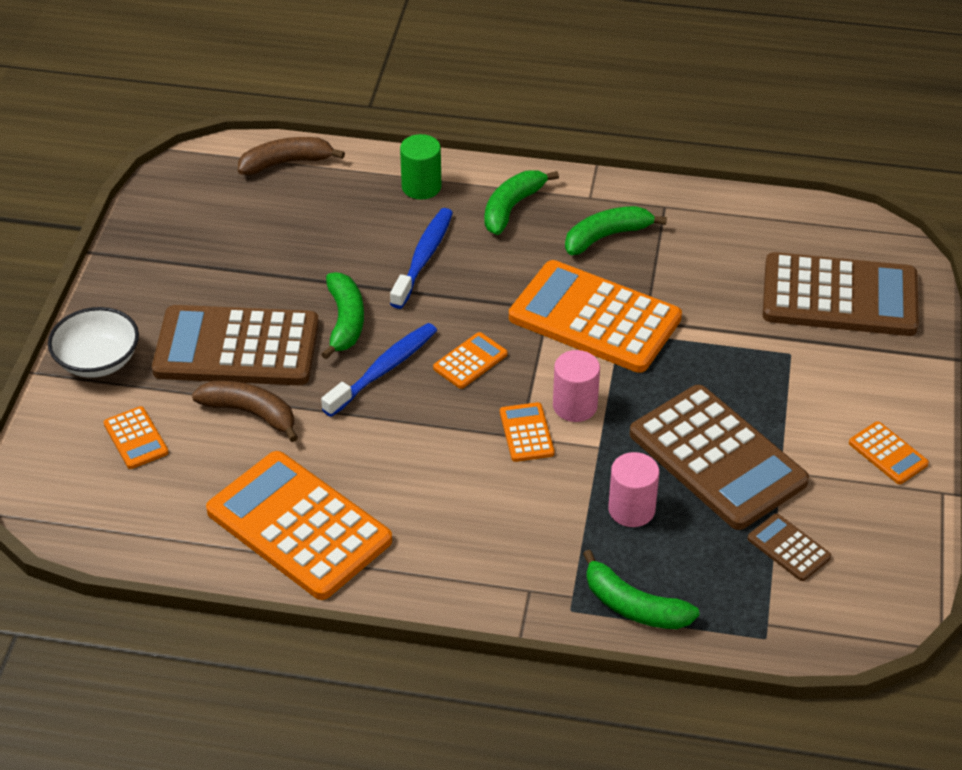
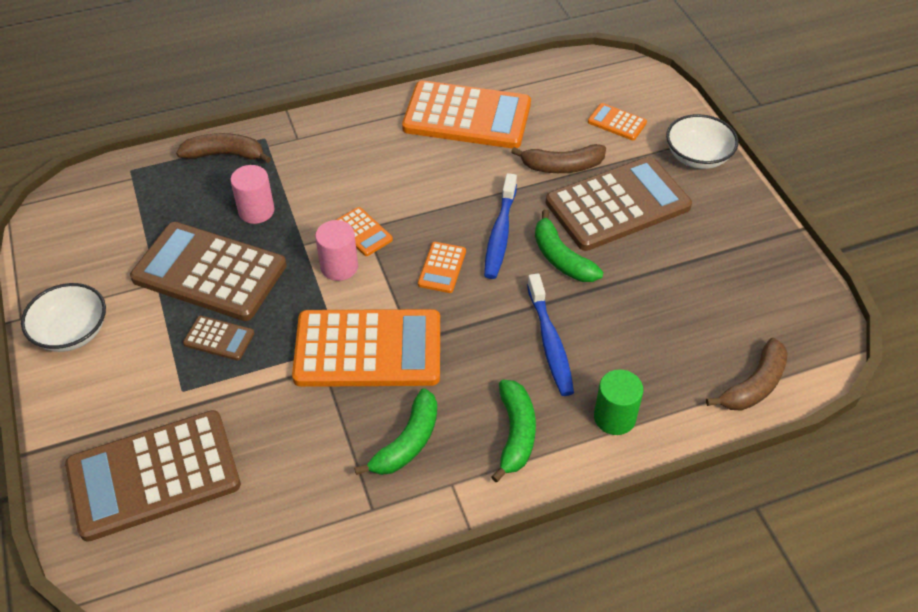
camera: 150 degrees right, 5 degrees up
green banana [583,550,700,629] -> brown banana [176,133,271,163]
brown calculator [748,513,831,581] -> brown calculator moved to [183,316,254,361]
orange calculator [849,421,929,484] -> white bowl [21,283,106,352]

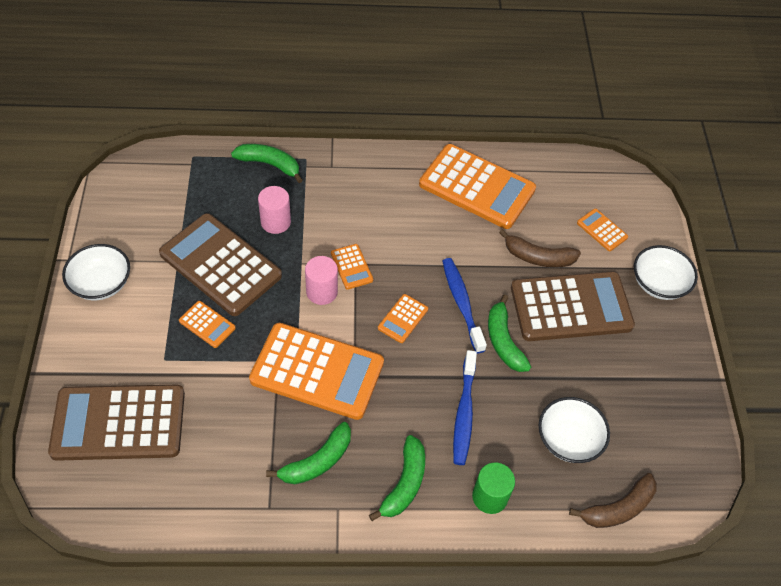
camera: 15 degrees right, 5 degrees up
brown banana [176,133,271,163] -> green banana [231,144,303,183]
brown calculator [183,316,254,361] -> orange calculator [179,301,236,348]
blue toothbrush [484,173,517,279] -> blue toothbrush turned 135 degrees clockwise [442,258,487,353]
none -> white bowl [538,397,610,463]

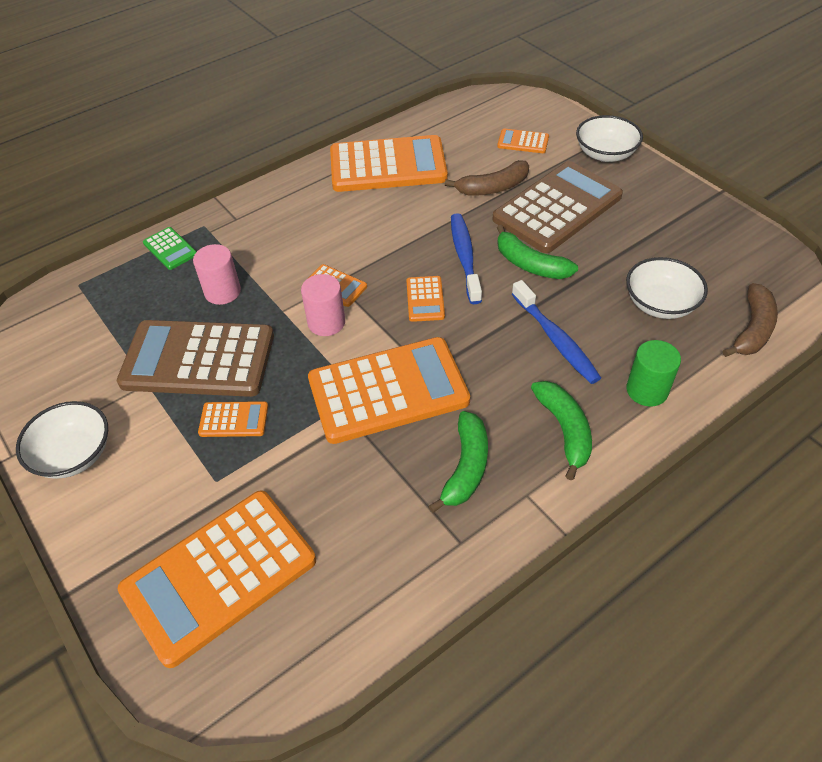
camera: 30 degrees left, 5 degrees down
brown calculator [48,385,185,461] -> orange calculator [118,490,316,668]
green banana [231,144,303,183] -> green calculator [143,227,197,270]
blue toothbrush [442,258,487,353] -> blue toothbrush turned 45 degrees clockwise [451,213,482,304]

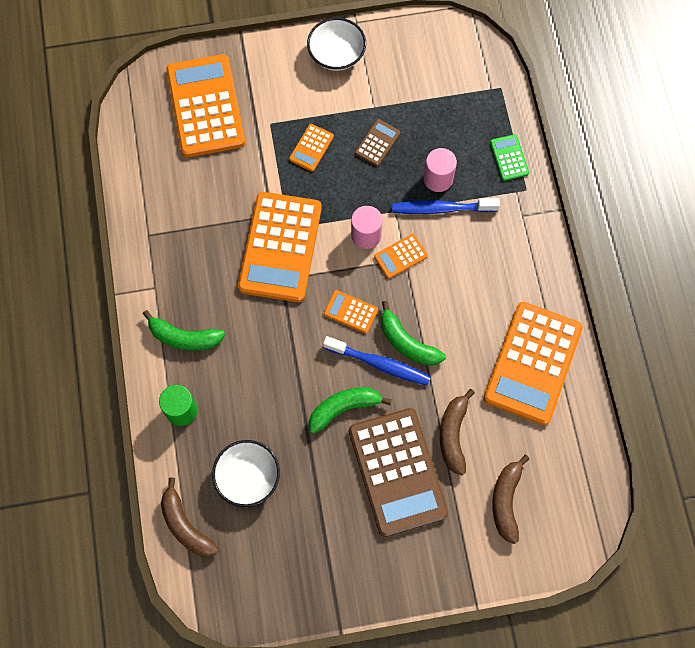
camera: 115 degrees right, 20 degrees up
brown calculator [117,320,274,397] -> brown calculator [355,119,401,167], size x0.44
green calculator [143,227,197,270] -> green calculator turned 90 degrees clockwise [490,134,529,181]
green banana [428,411,488,513] -> green banana moved to [381,301,446,366]
orange calculator [497,128,549,153] -> brown banana [492,455,529,544]
blue toothbrush [512,280,601,384] -> blue toothbrush moved to [392,198,500,214]
white bowl [576,115,643,162] -> none

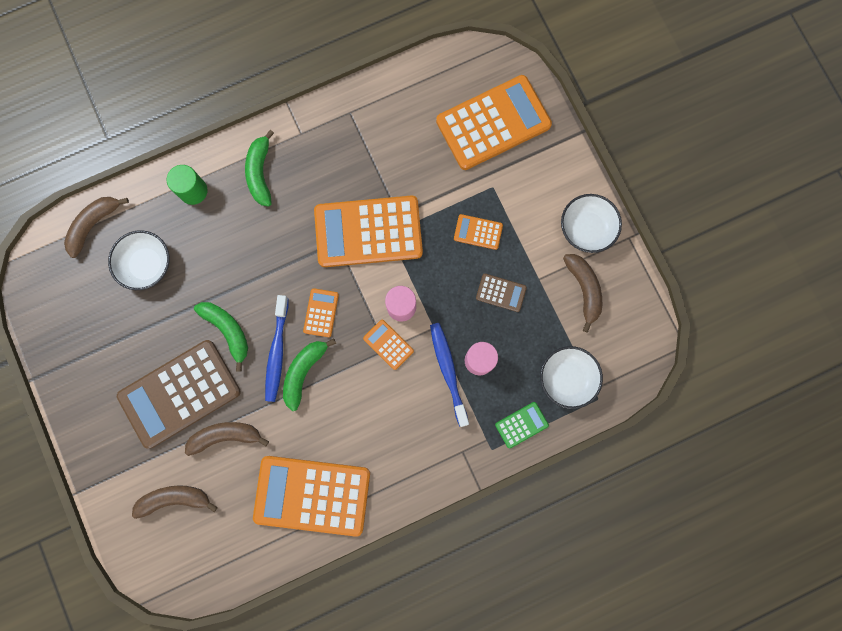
camera: 75 degrees right, 10 degrees up
none -> white bowl [540,346,603,409]
none -> brown banana [563,254,602,333]

